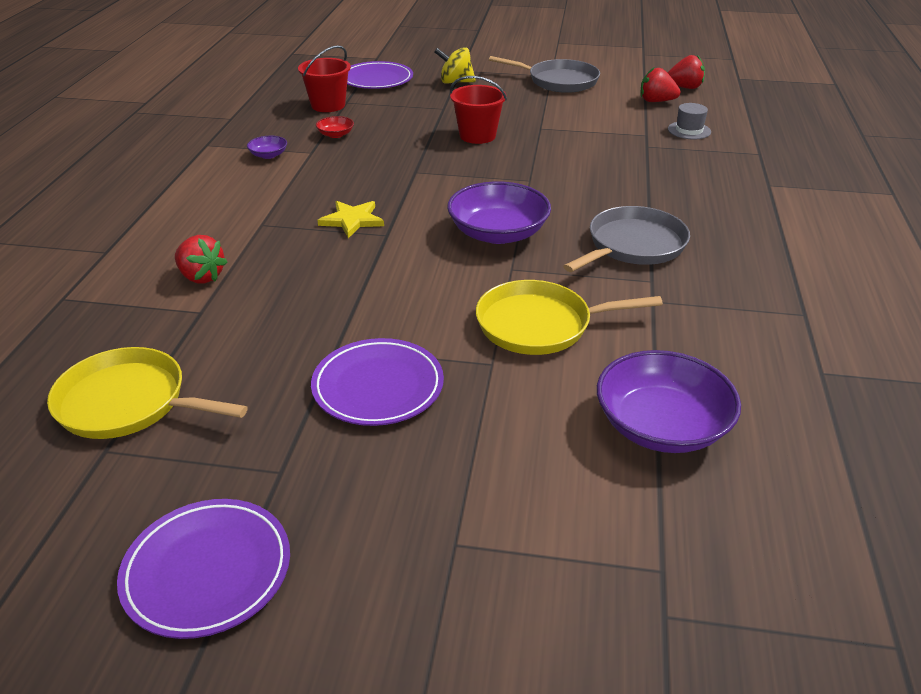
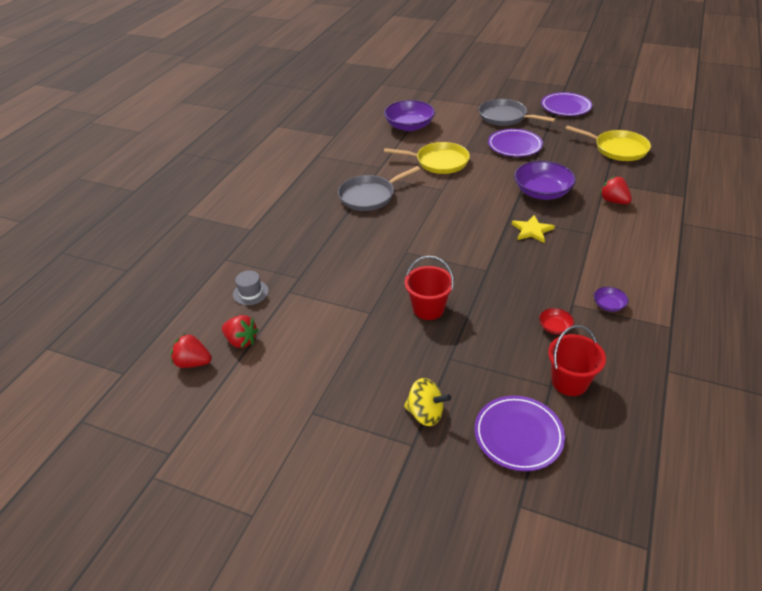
camera: 165 degrees left, 5 degrees up
purple bowl [447,181,551,244] -> purple bowl moved to [514,161,576,200]
grey pan [489,56,600,93] -> grey pan moved to [479,99,555,126]

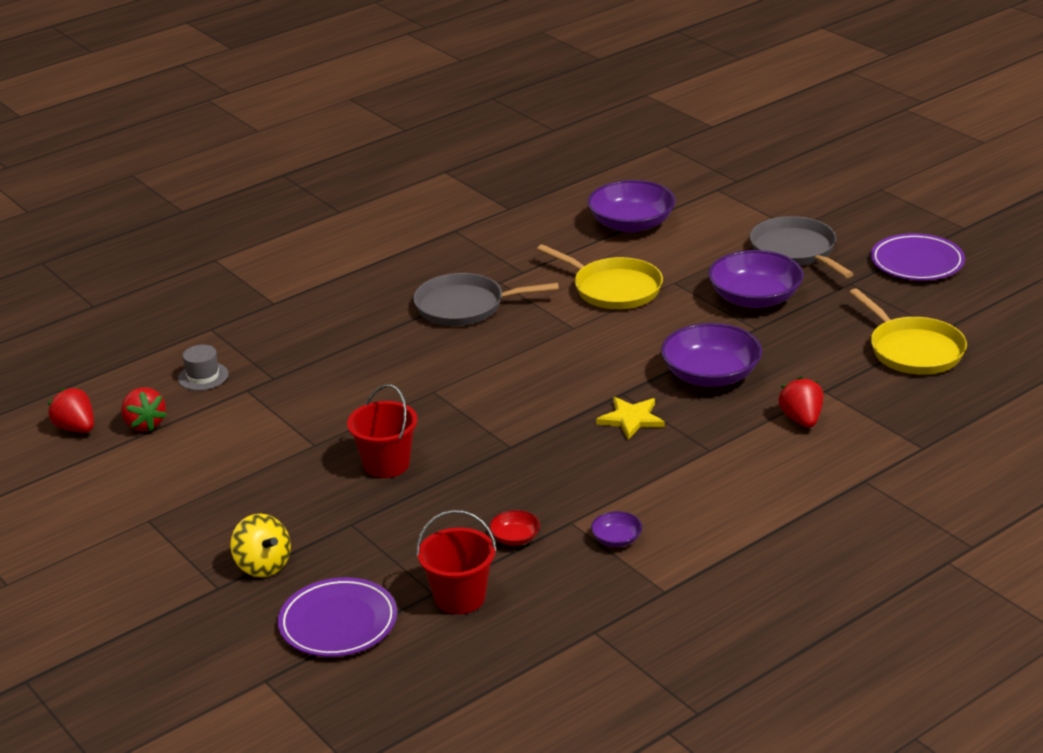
camera: 30 degrees right, 10 degrees down
purple plate [488,129,543,157] -> purple bowl [708,250,803,308]

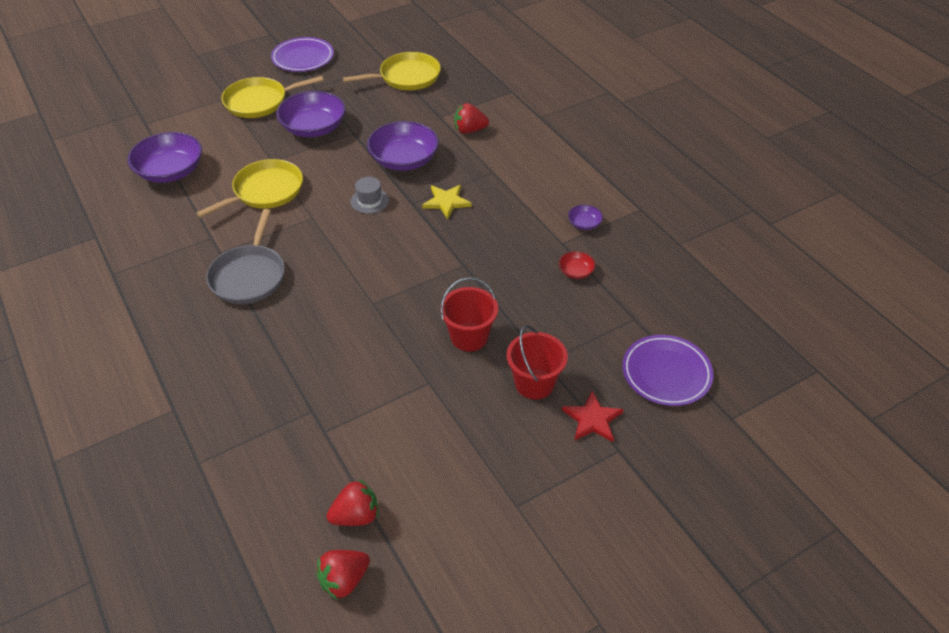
camera: 85 degrees left, 15 degrees up
grey hat [178,345,229,391] -> grey hat moved to [351,177,389,214]
yellow spinning top [230,514,291,577] -> red star [562,391,624,442]
red bucket [416,510,497,614] -> red bucket moved to [507,325,568,399]
grey pan [750,216,854,278] -> yellow pan [222,76,324,118]

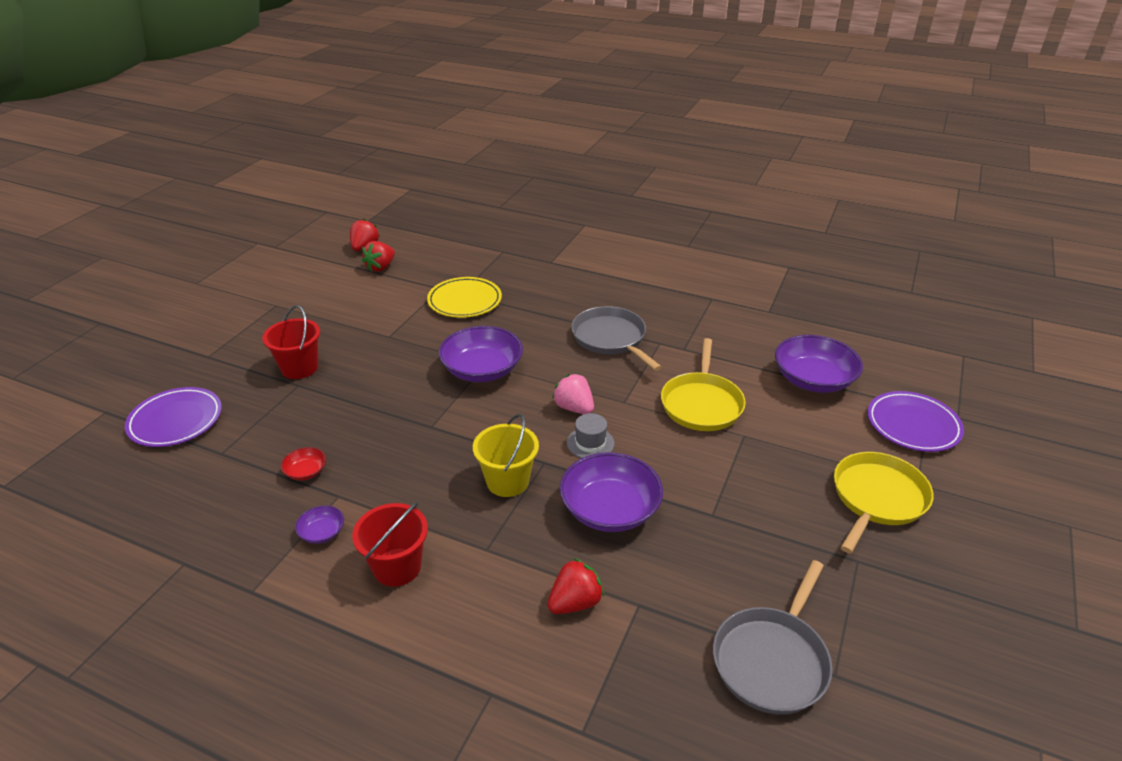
camera: 145 degrees right, 10 degrees down
purple plate [271,37,334,72] -> purple plate moved to [867,391,964,452]
purple bowl [276,91,346,137] -> purple bowl moved to [439,326,523,382]
yellow pan [343,52,441,90] -> grey pan [713,560,833,714]
yellow star [422,185,472,219] -> yellow bucket [473,414,539,497]
red bucket [440,277,498,351] -> red bucket moved to [352,502,428,587]
red star [562,391,624,442] -> none
none -> yellow plate [427,277,502,318]
none -> pink strawberry [552,373,594,414]

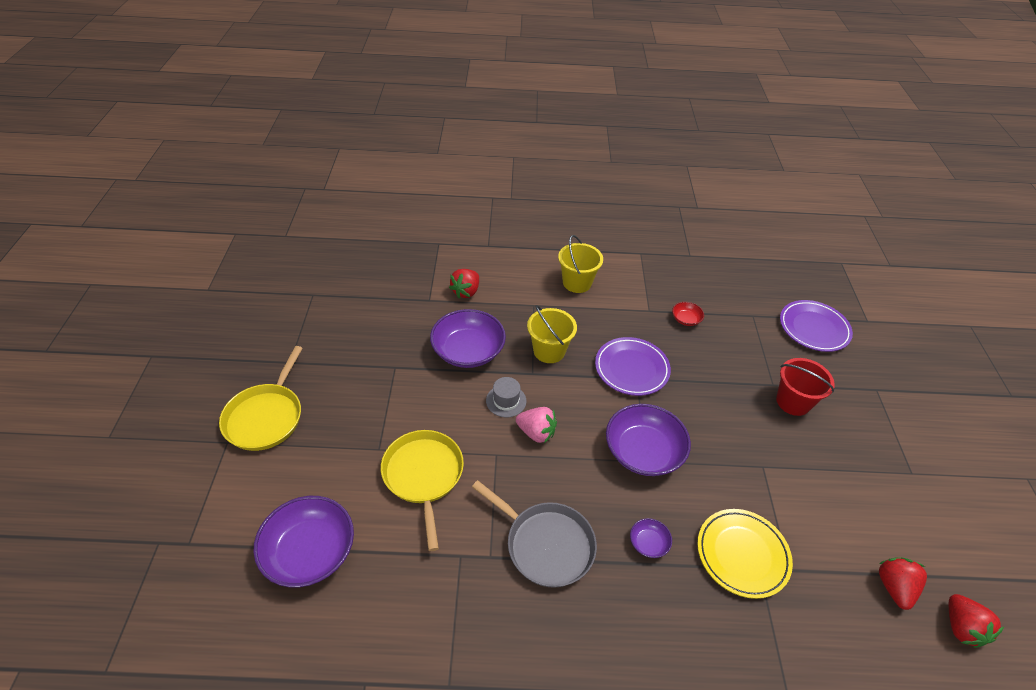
camera: 155 degrees right, 10 degrees up
purple bowl [295,505,344,544] -> purple bowl moved to [630,518,672,558]
red bucket [352,502,428,587] -> yellow bucket [558,235,603,293]
grey pan [713,560,833,714] -> none
purple plate [867,391,964,452] -> purple plate moved to [595,337,671,396]

